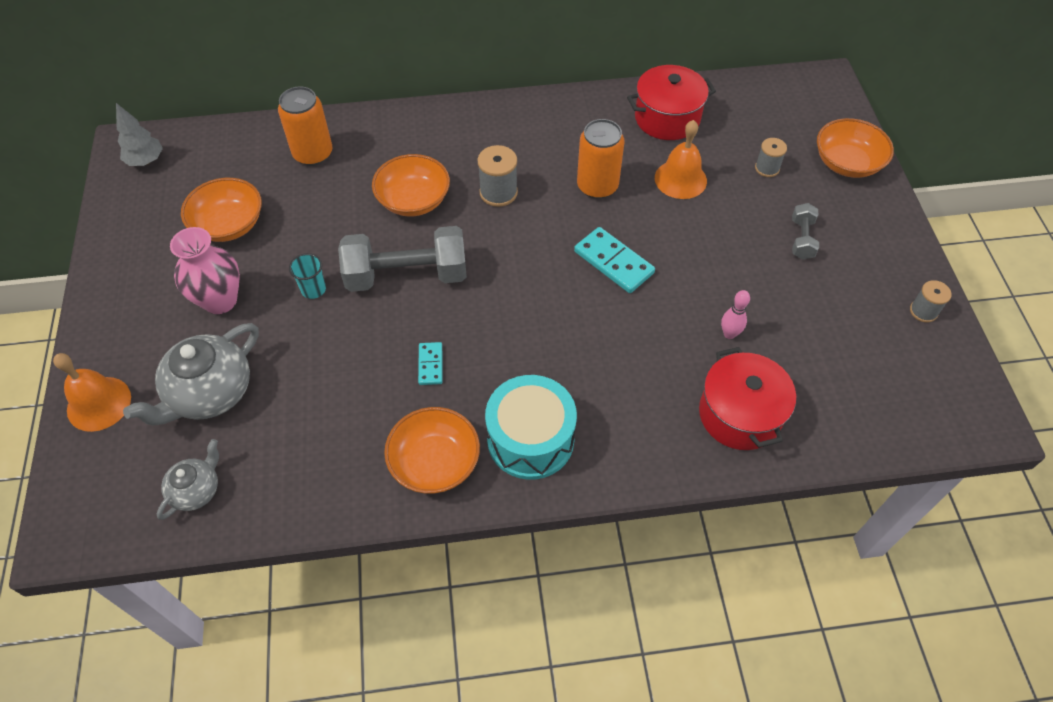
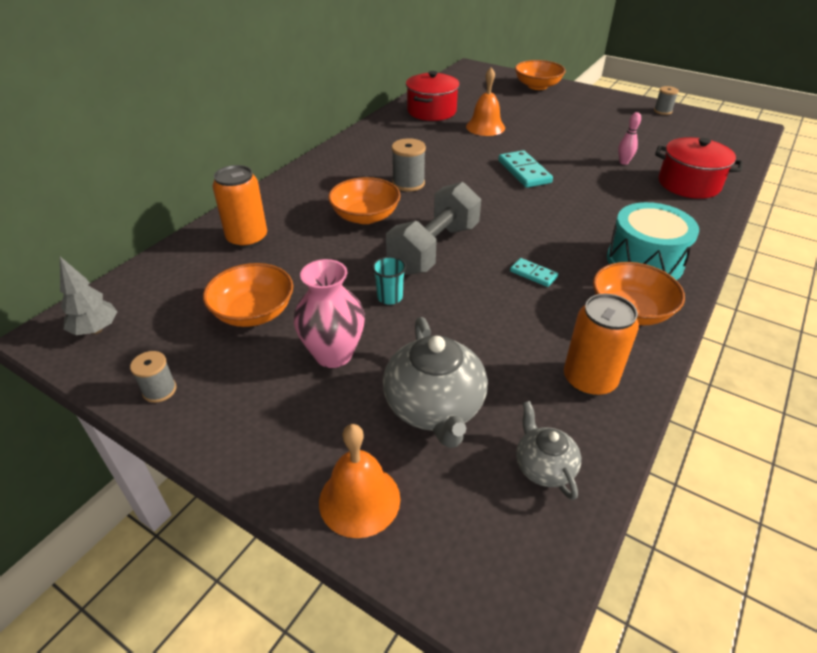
camera: 50 degrees left, 15 degrees down
turquoise domino [574,227,655,293] -> turquoise domino turned 75 degrees clockwise [498,150,553,188]
orange can [577,119,624,199] -> orange can moved to [564,294,639,396]
grey spool [755,138,787,177] -> grey spool moved to [130,351,176,403]
grey dumbbell [792,203,819,260] -> none

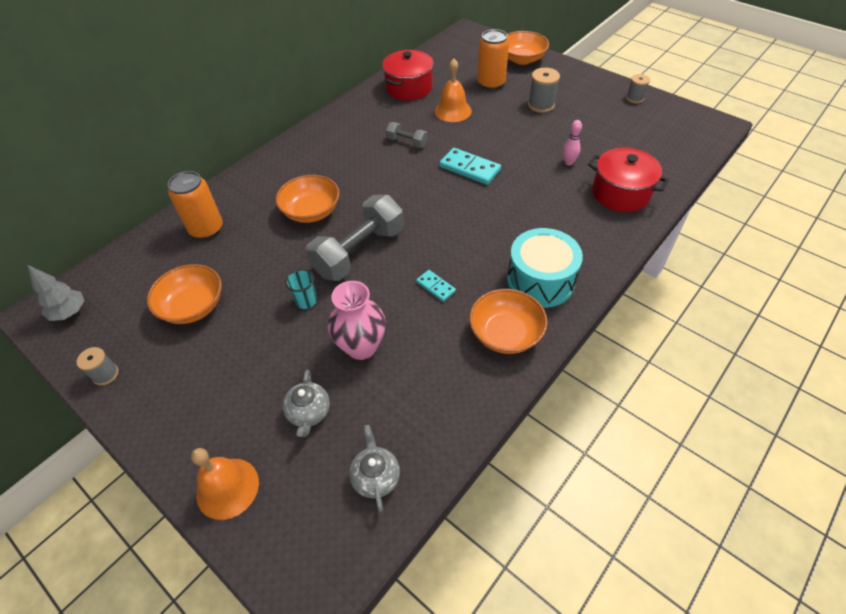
camera: 10 degrees right, 10 degrees up
pink vase [294,259,365,368] -> pink vase moved to [328,281,386,360]
grey teapot [383,317,488,448] -> grey teapot [283,370,330,437], size x0.56
grey spool [392,138,426,192] -> grey spool moved to [528,68,560,113]
turquoise domino [498,150,553,188] -> turquoise domino turned 45 degrees counterclockwise [440,148,501,185]
orange can [564,294,639,396] -> orange can moved to [477,29,509,90]
none -> grey dumbbell [386,122,428,148]

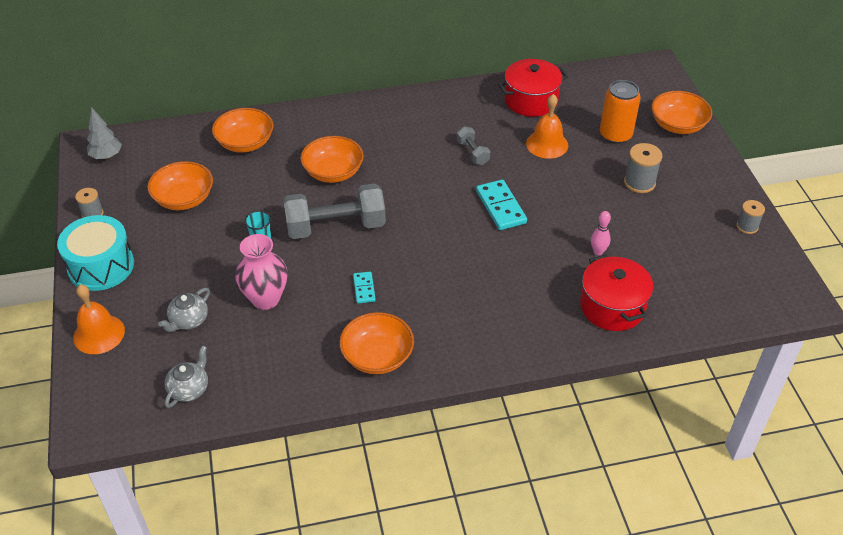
camera: 35 degrees right, 5 degrees down
orange can [168,171,223,239] -> orange bowl [212,108,274,153]
turquoise drum [507,228,583,308] -> turquoise drum moved to [57,215,134,291]

